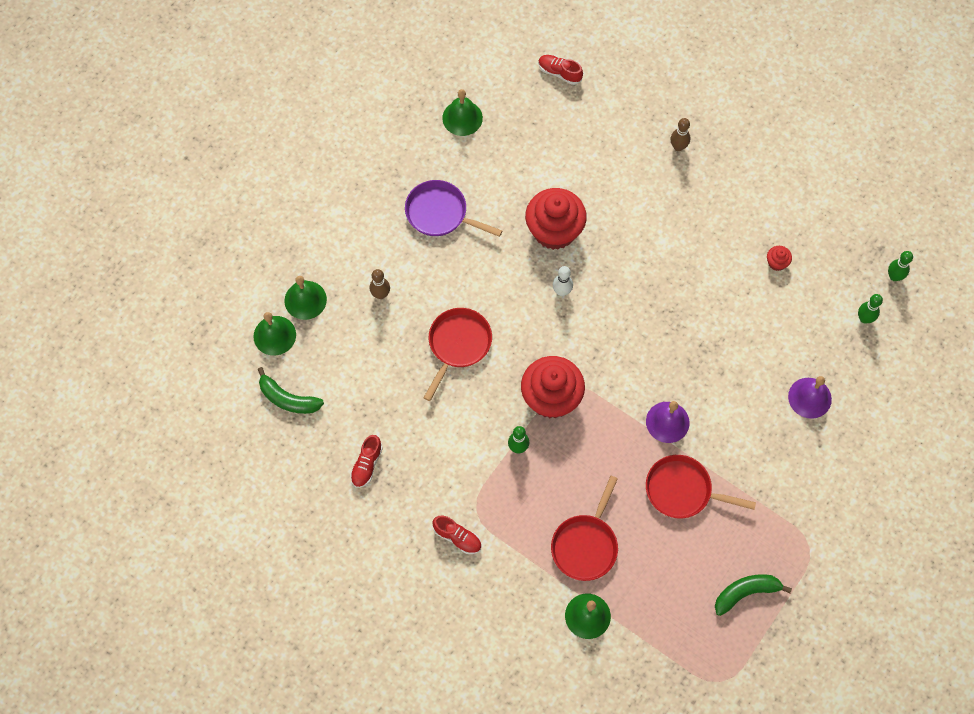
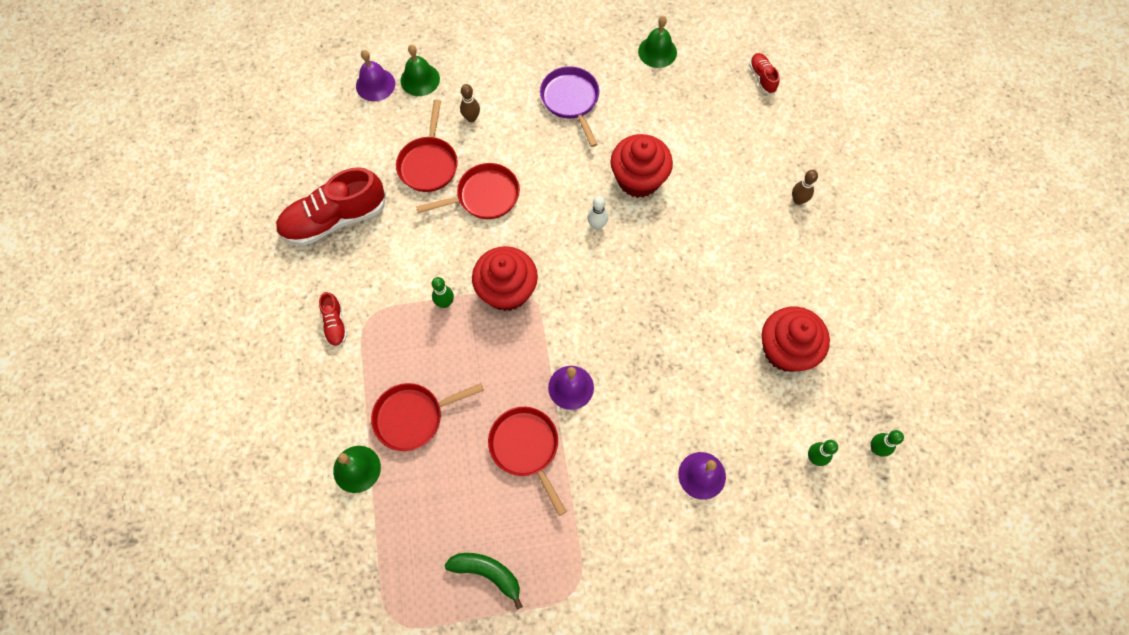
camera: 45 degrees right, 0 degrees up
green bell [253,312,296,356] -> purple bell [356,50,395,101]
green banana [258,367,324,414] -> none
red shoe [350,435,383,488] -> red shoe [276,167,386,246], size x2.15
red cupcake [767,246,792,271] -> red cupcake [762,307,830,372], size x2.42
none -> red pan [396,100,458,192]

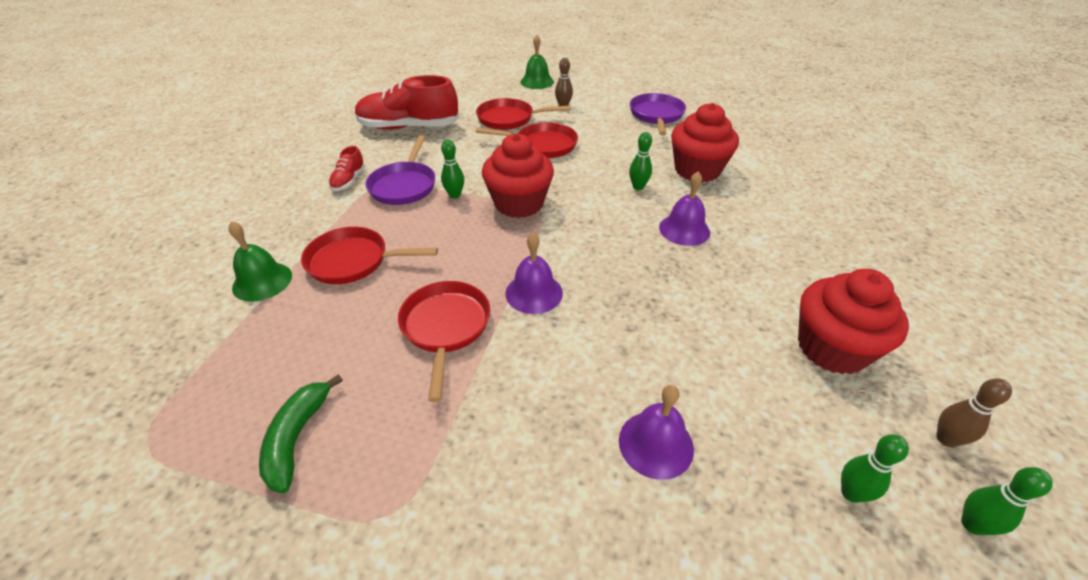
camera: 25 degrees right, 25 degrees down
purple bell [356,50,395,101] -> purple bell moved to [659,172,710,246]
red pan [396,100,458,192] -> red pan turned 60 degrees clockwise [476,98,571,130]
green banana [444,553,523,610] -> green banana turned 135 degrees counterclockwise [259,374,343,493]
white bowling pin [588,196,608,230] -> green bowling pin [629,132,652,190]
green bell [638,16,677,68] -> none
red shoe [749,53,780,95] -> none
brown bowling pin [792,170,818,205] -> brown bowling pin moved to [936,379,1012,447]
none -> purple pan [365,135,435,205]

